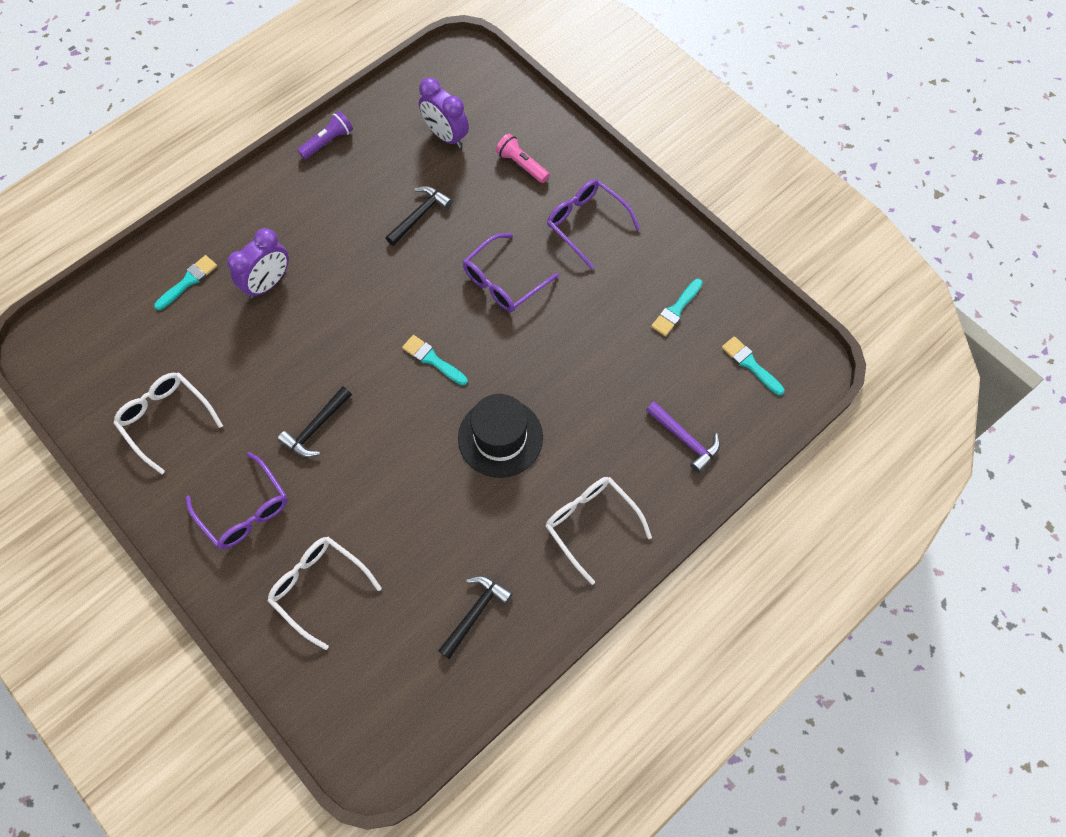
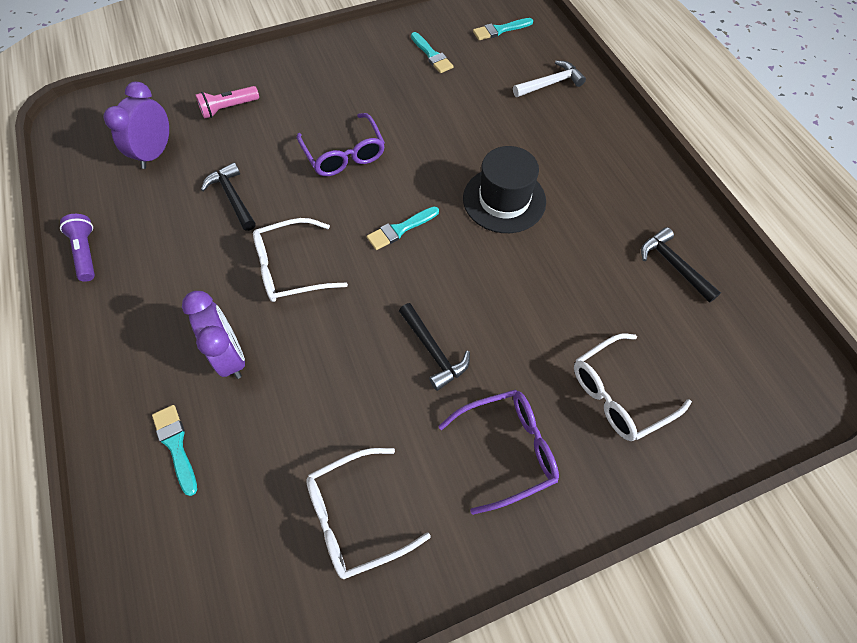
camera: 70 degrees left, 5 degrees down
purple clock [419,78,469,148] -> purple clock turned 135 degrees clockwise [104,82,169,169]
white glasses [546,477,652,585] -> white glasses moved to [253,218,348,302]
purple glasses [547,179,640,269] -> none
purple hammer [646,401,720,473] -> white hammer [513,60,586,97]

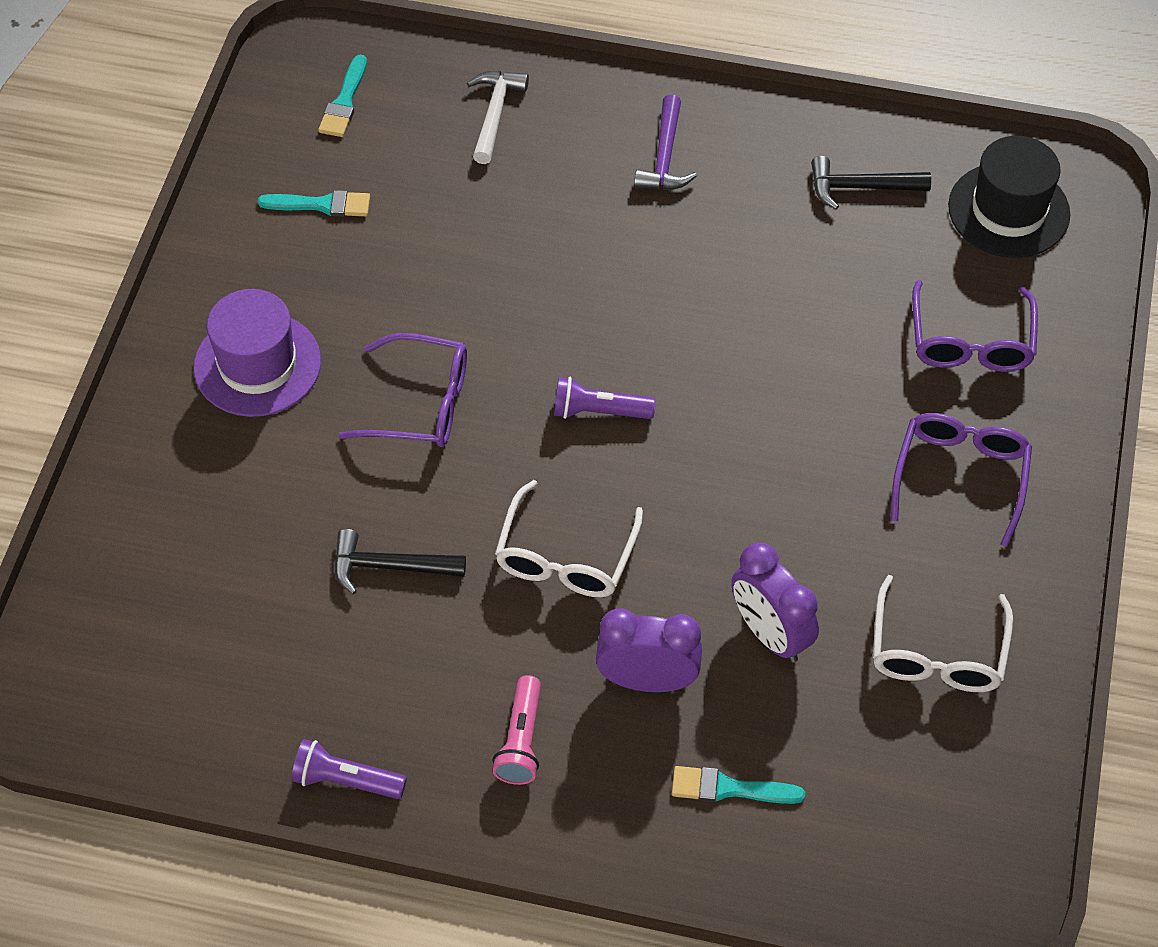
camera: 55 degrees left, 5 degrees down
purple clock [104,82,169,169] -> purple clock moved to [731,543,819,663]
pink flashlight [195,86,259,119] -> pink flashlight moved to [493,675,541,785]
turquoise brush [367,206,439,250] -> purple flashlight [554,377,656,419]
black hammer [399,303,470,391] -> none
black hat [463,146,546,233] -> black hat moved to [948,136,1070,258]
white glasses [574,334,692,441] -> purple glasses [912,280,1038,372]
none -> purple hat [194,289,321,417]
none -> purple hammer [634,95,697,190]

